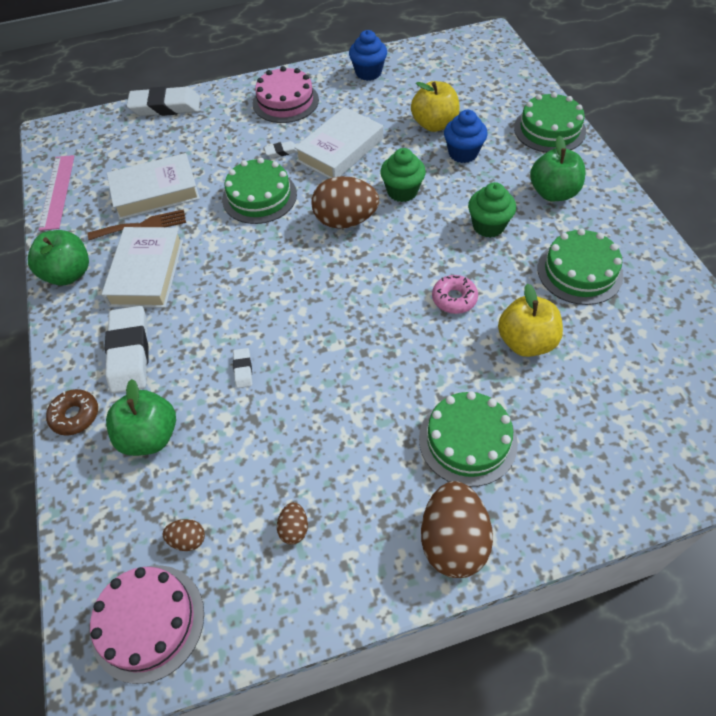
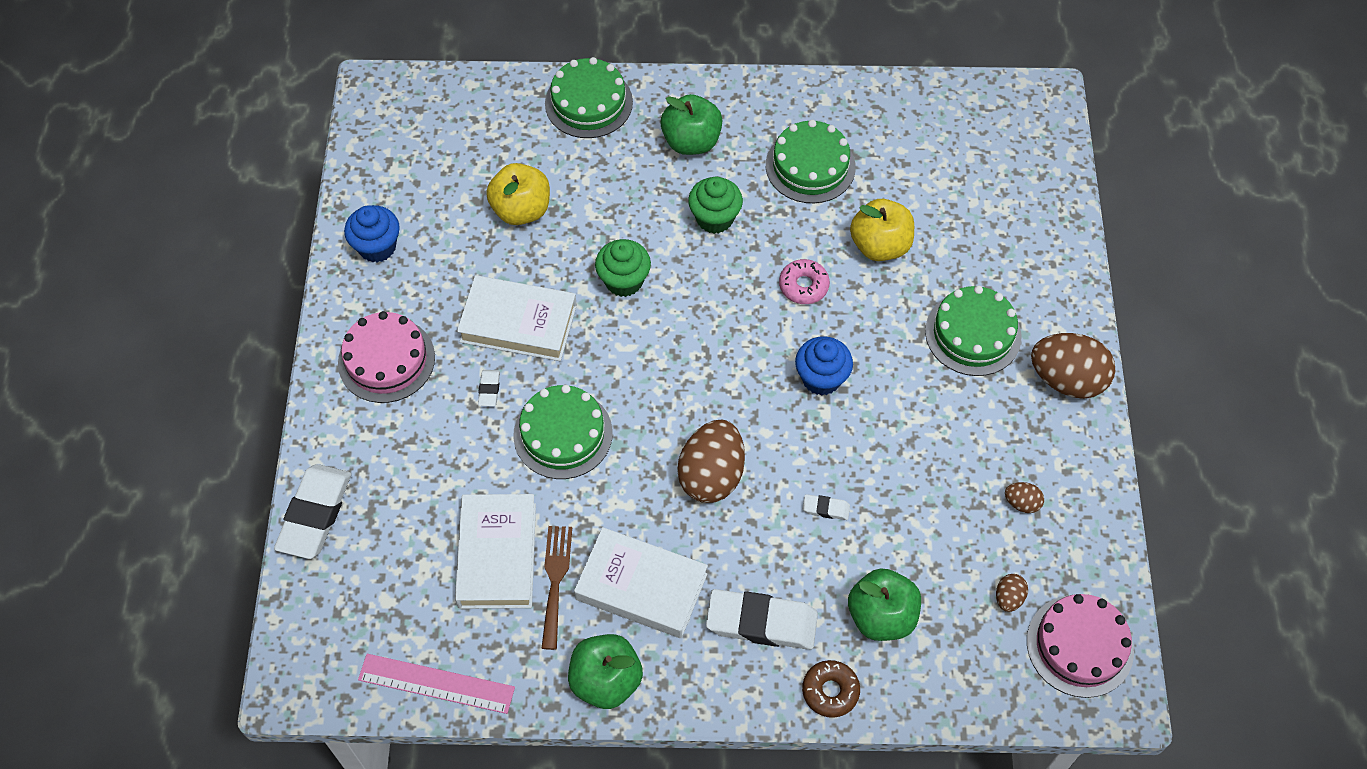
camera: 75 degrees left, 5 degrees up
white book [294,107,383,179] -> white book turned 45 degrees counterclockwise [457,275,577,361]
brown egg [311,176,379,229] -> brown egg moved to [677,420,745,503]
blue cupcake [444,110,488,163] -> blue cupcake moved to [795,336,853,396]

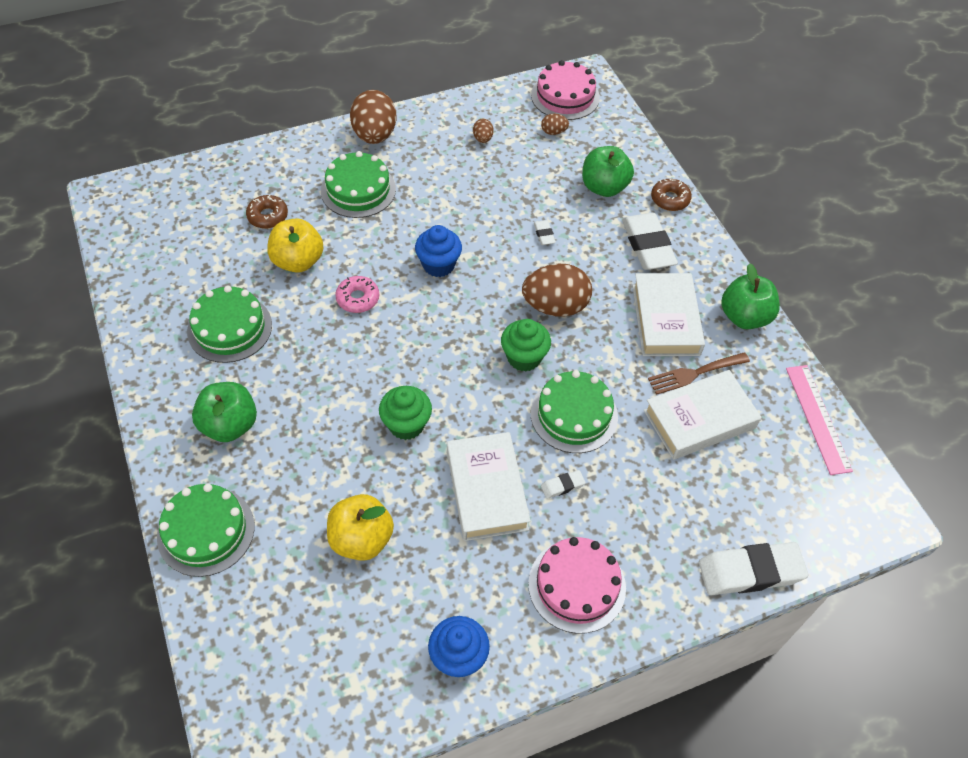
camera: 115 degrees left, 5 degrees down
green cupcake [688,177,743,234] -> green cupcake moved to [501,319,551,372]
none -> brown donut [246,195,288,229]

